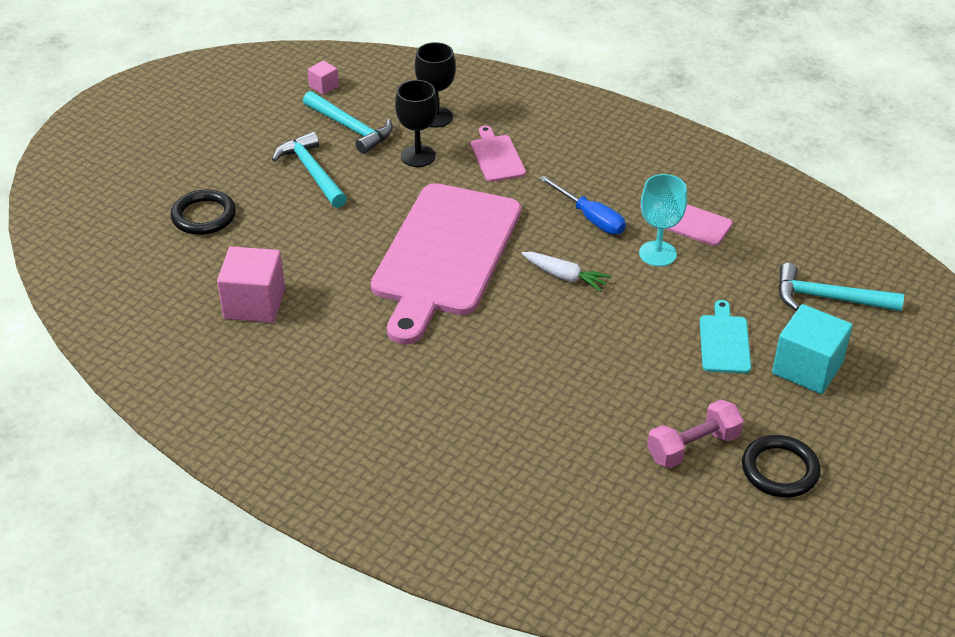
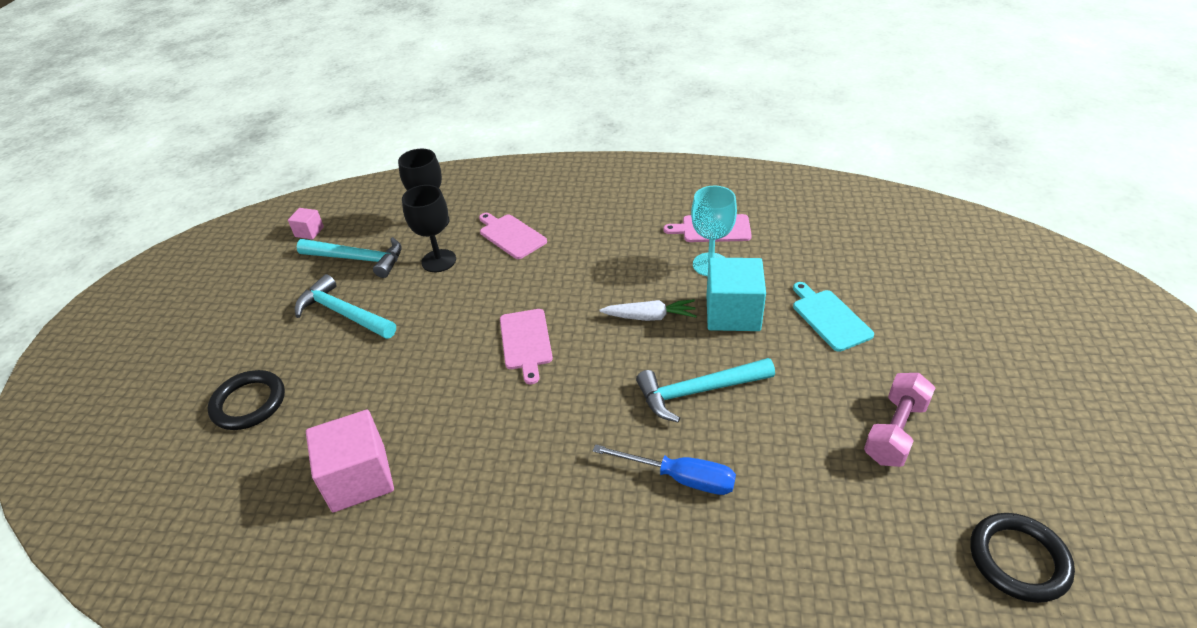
camera: 25 degrees left, 0 degrees up
pink cutting board [371,183,521,345] -> pink cutting board [500,309,553,384], size x0.41
blue screwdriver [539,176,626,235] -> blue screwdriver moved to [593,444,736,495]
black ring [742,435,821,498] -> black ring moved to [970,513,1075,603]
turquoise cube [772,304,853,394] -> turquoise cube moved to [707,258,766,331]
turquoise hammer [778,263,904,311] -> turquoise hammer moved to [636,358,775,423]

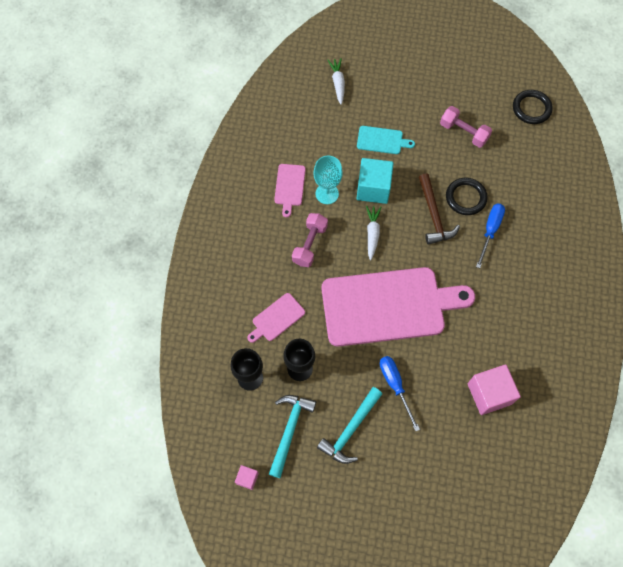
camera: 90 degrees left, 25 degrees up
black ring [208,370,285,430] -> black ring moved to [446,178,488,215]
pink cutting board [500,309,553,384] -> pink cutting board [321,267,475,347], size x2.42
turquoise hammer [636,358,775,423] -> brown hammer [419,173,460,245]
turquoise cutting board [793,282,874,352] -> turquoise cutting board turned 150 degrees counterclockwise [357,126,415,154]
none -> pink dumbbell [292,213,328,267]
none -> white carrot [328,58,345,105]
none -> blue screwdriver [380,356,420,431]

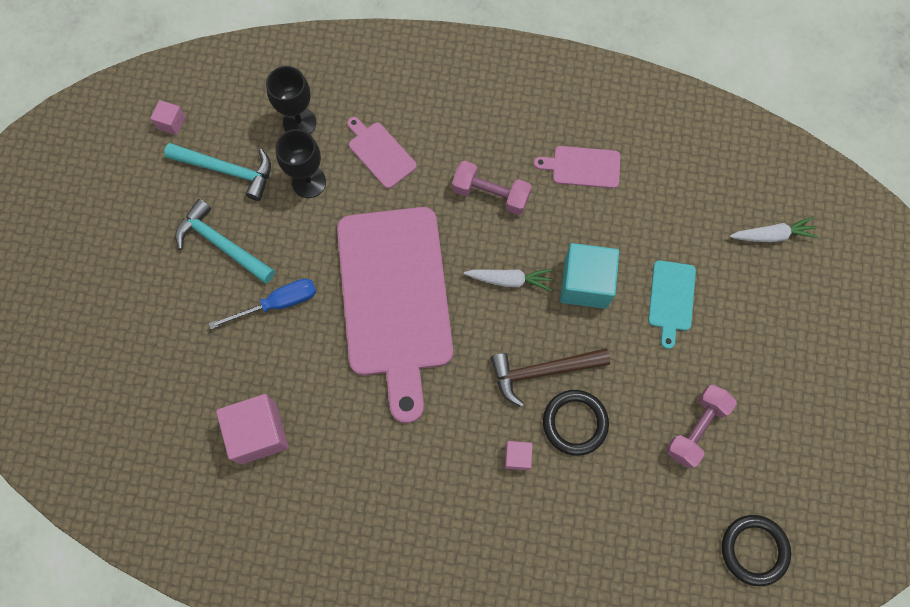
camera: 90 degrees right, 5 degrees up
turquoise goblet [313,156,343,204] -> none
blue screwdriver [476,204,505,268] -> pink cube [505,441,533,470]

